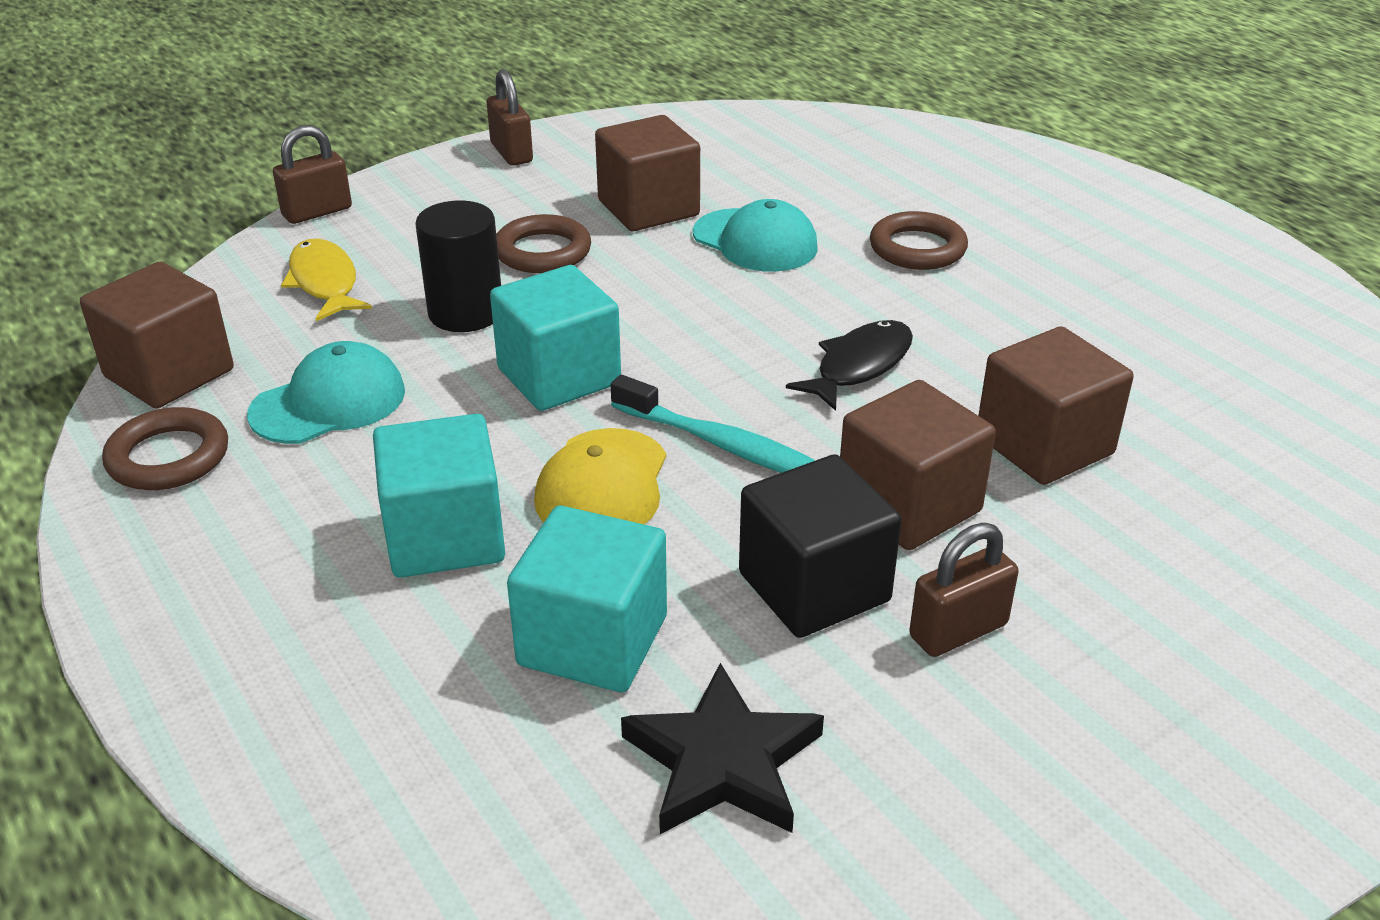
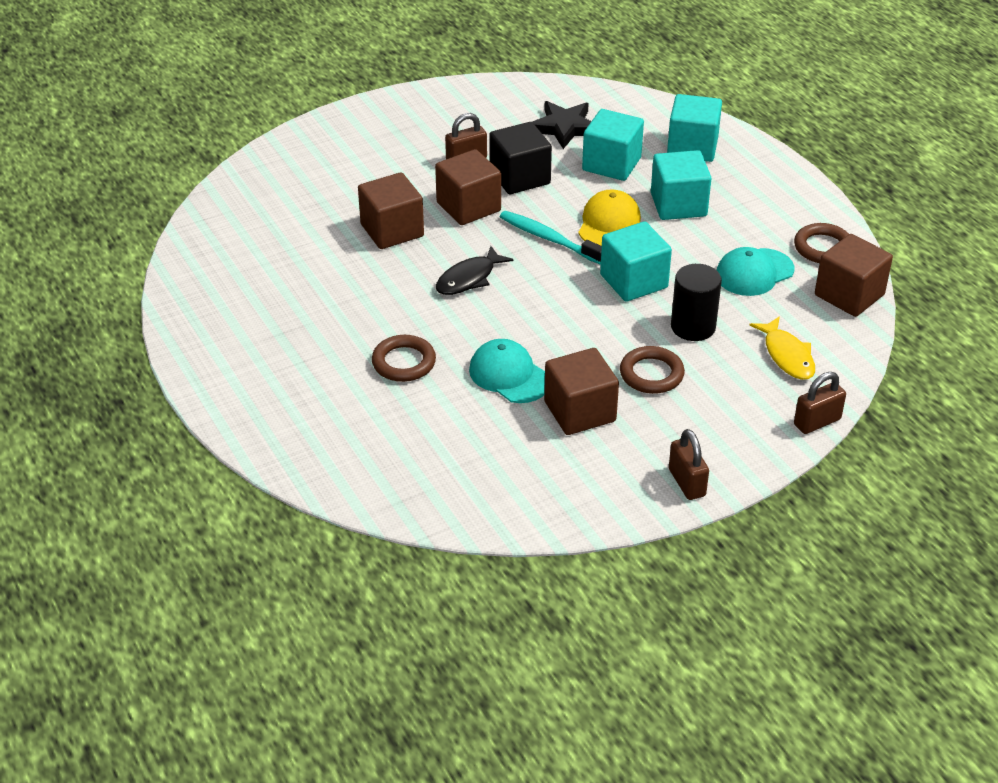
camera: 175 degrees left, 5 degrees up
none -> turquoise cube [667,94,722,162]

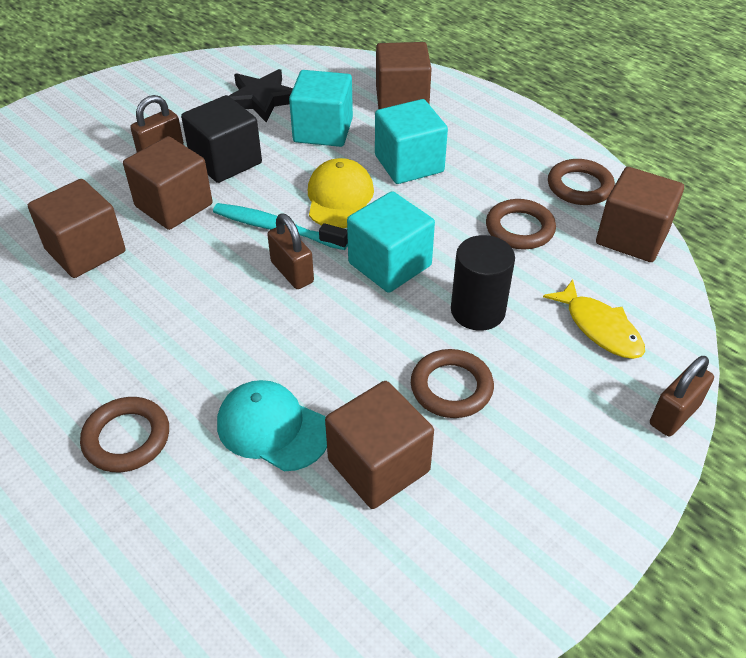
camera: 15 degrees left, 5 degrees up
black fish [436,246,514,295] -> none
turquoise cube [667,94,722,162] -> brown cube [376,42,432,109]
brown padlock [669,429,709,500] -> brown padlock moved to [267,214,314,289]
turquoise cap [717,247,794,296] -> brown ring [486,199,556,250]

